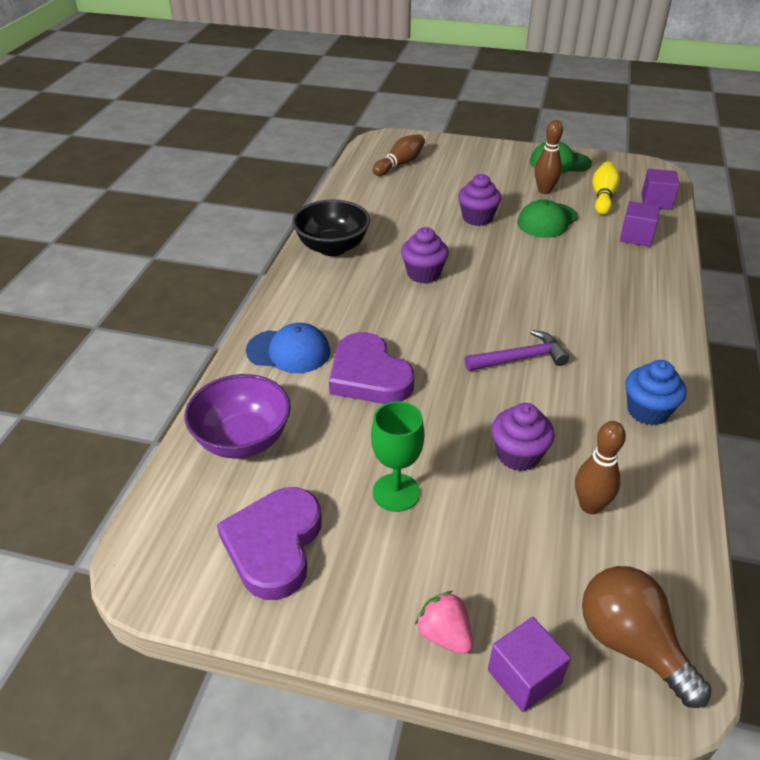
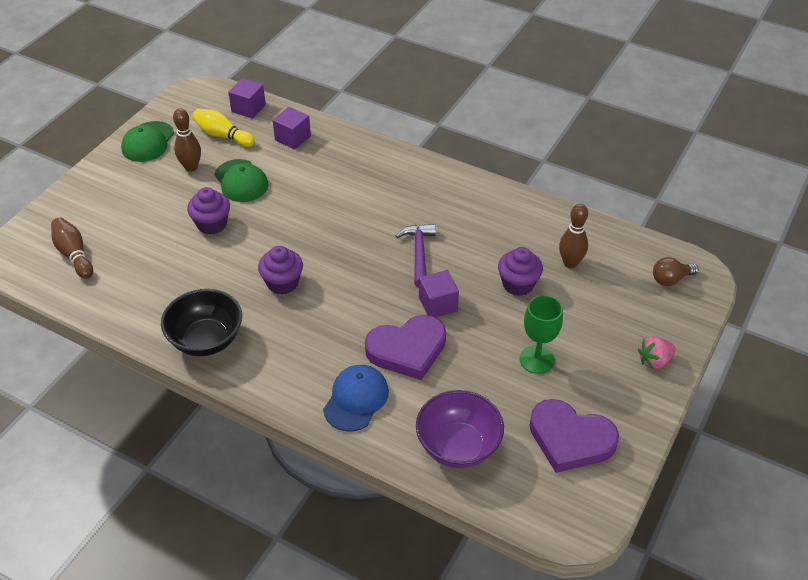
camera: 75 degrees left, 5 degrees up
purple cube [488,617,571,712] -> purple cube moved to [419,270,459,317]
brown light bulb [582,566,711,708] -> brown light bulb [653,257,698,286], size x0.61
blue cupcake [625,360,687,425] -> none

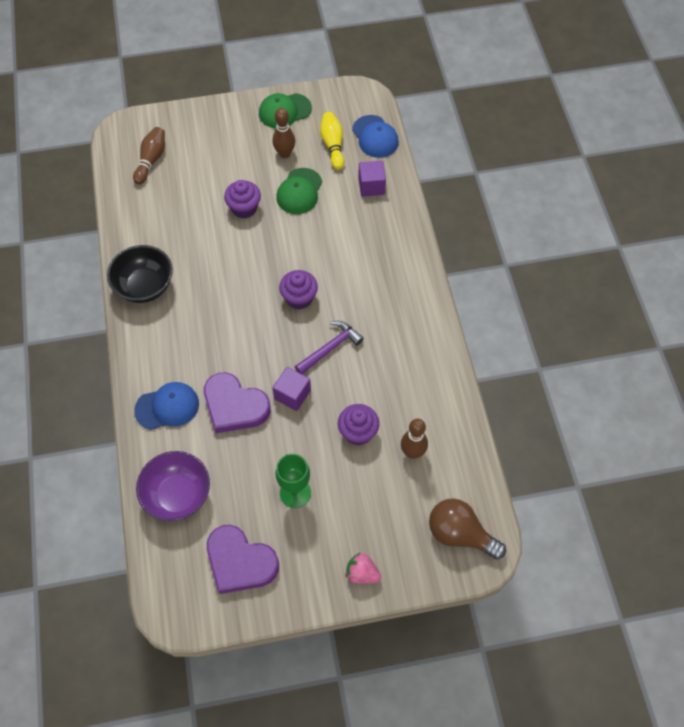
camera: 50 degrees right, 15 degrees up
purple cube [228,78,266,119] -> blue cap [352,115,399,158]
purple cupcake [258,246,303,295] -> purple cupcake moved to [279,270,318,309]
purple heart [529,399,619,473] -> purple heart turned 45 degrees counterclockwise [207,525,279,594]
brown light bulb [653,257,698,286] -> brown light bulb [429,498,506,560], size x1.65

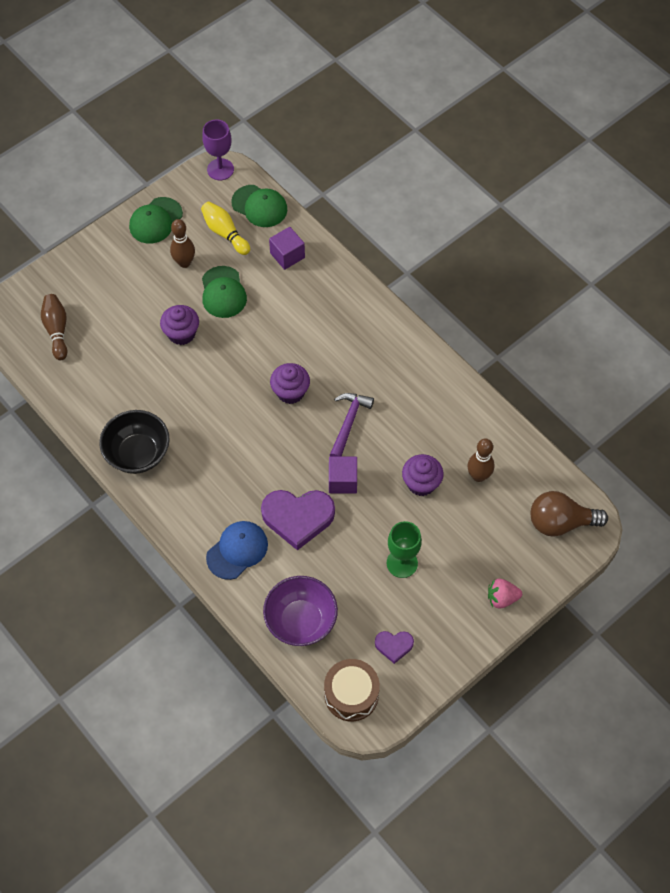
camera: 30 degrees left, 0 degrees up
purple heart [207,525,279,594] -> purple heart [375,631,414,664], size x0.51
blue cap [352,115,399,158] -> green cap [231,185,287,227]
none -> purple goblet [202,120,234,180]
none -> brown drum [324,659,380,722]

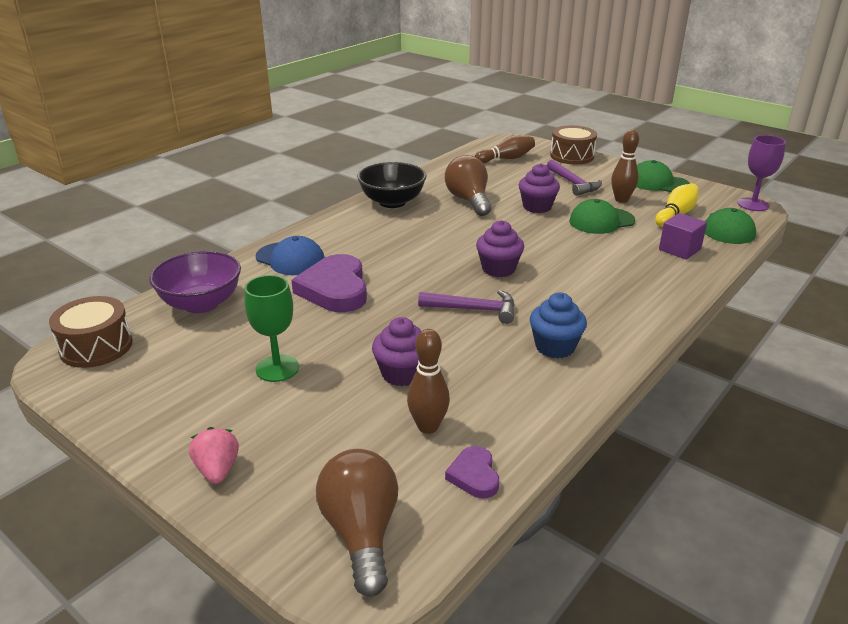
camera: 80 degrees right, 30 degrees down
purple cube [329,456,357,494] -> none
purple heart [375,631,414,664] -> purple heart moved to [445,446,499,498]
none -> brown light bulb [445,155,491,216]
none -> blue cupcake [530,293,587,359]
none -> purple hammer [547,160,602,196]
none -> brown drum [550,125,597,165]

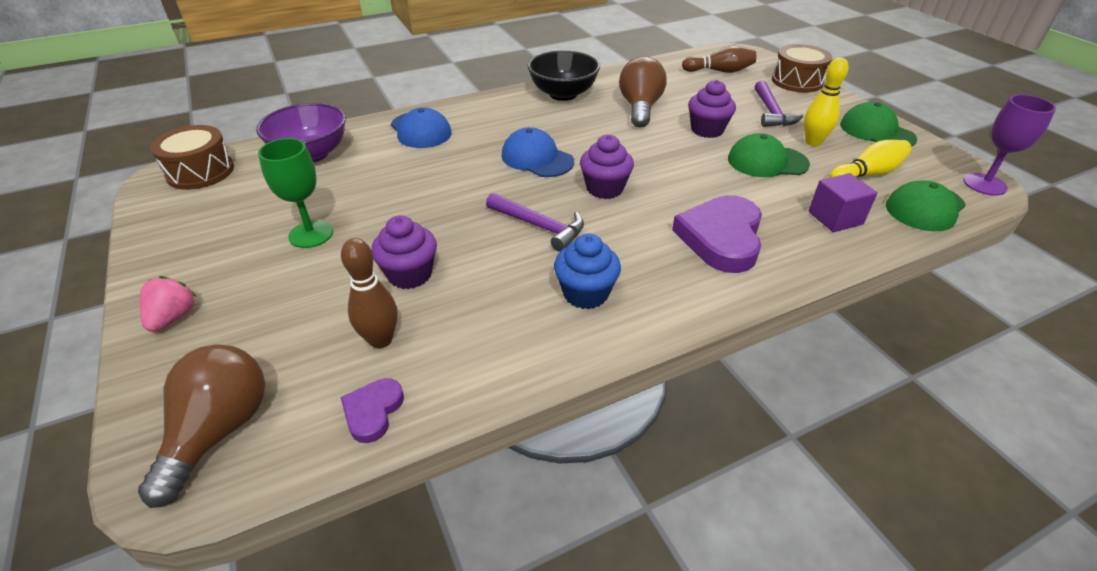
camera: 25 degrees right, 10 degrees up
purple heart [291,254,367,312] -> purple heart moved to [672,195,762,273]
brown bowling pin [611,130,639,203] -> yellow bowling pin [804,57,849,146]
none -> blue cap [501,127,574,177]

